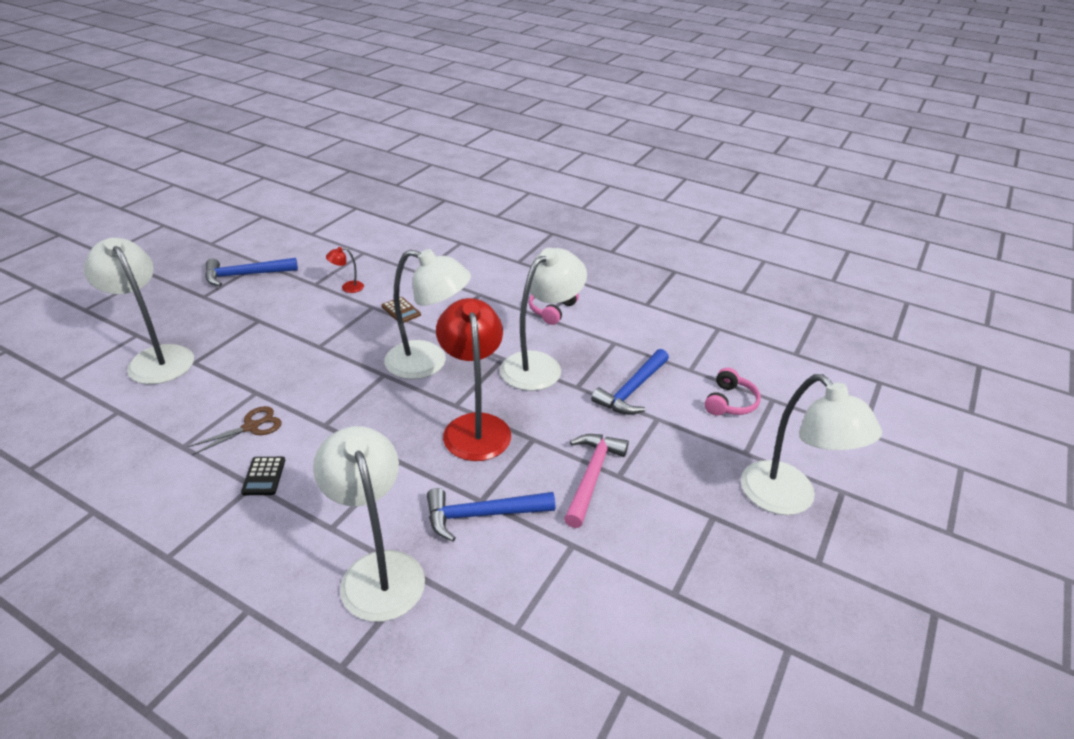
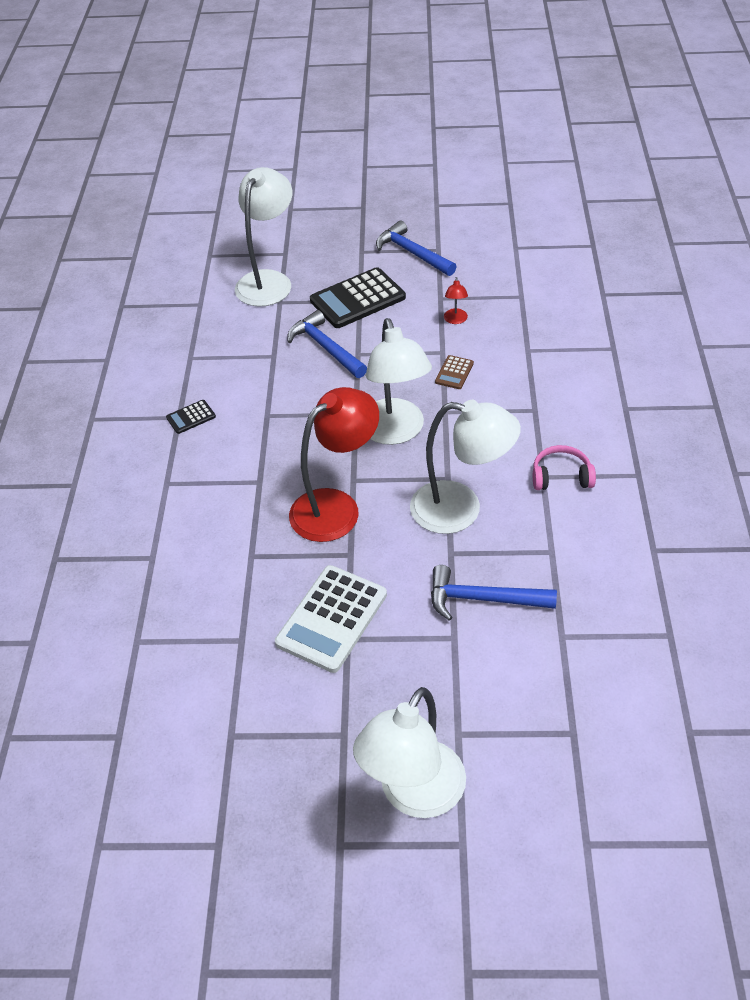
camera: 65 degrees right, 10 degrees up
brown scissors [187,406,282,455] -> none
white lamp [313,426,425,622] -> none
red lamp [326,247,364,293] -> red lamp turned 135 degrees counterclockwise [444,277,468,324]
blue hammer [427,488,555,541] -> blue hammer moved to [287,310,367,378]
pink hammer [564,434,629,528] -> white calculator [275,565,387,673]
pink headphones [705,368,761,416] -> none
none -> black calculator [310,267,406,328]

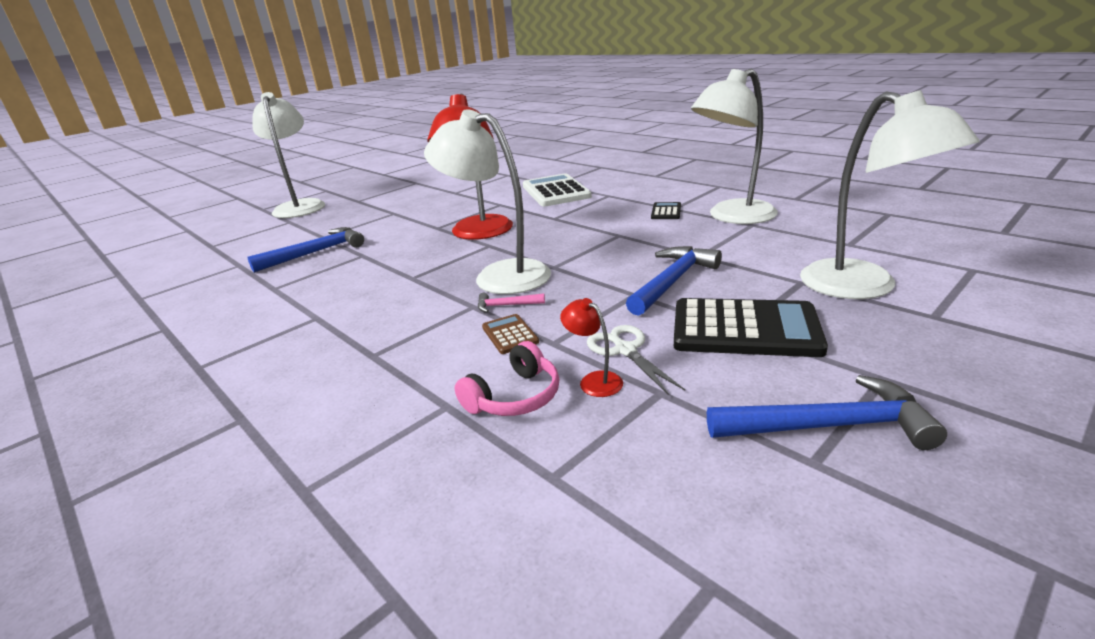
camera: 135 degrees right, 20 degrees down
white calculator [275,565,387,673] -> white calculator moved to [523,173,592,206]
blue hammer [287,310,367,378] -> blue hammer turned 60 degrees counterclockwise [626,246,722,316]
black calculator [310,267,406,328] -> black calculator turned 90 degrees clockwise [674,298,828,357]
white lamp [410,400,521,534] -> white lamp moved to [691,68,778,224]
pink headphones [533,445,596,490] -> pink headphones moved to [455,341,559,416]
none -> pink hammer [478,293,545,312]
none -> white scissors [587,325,685,395]

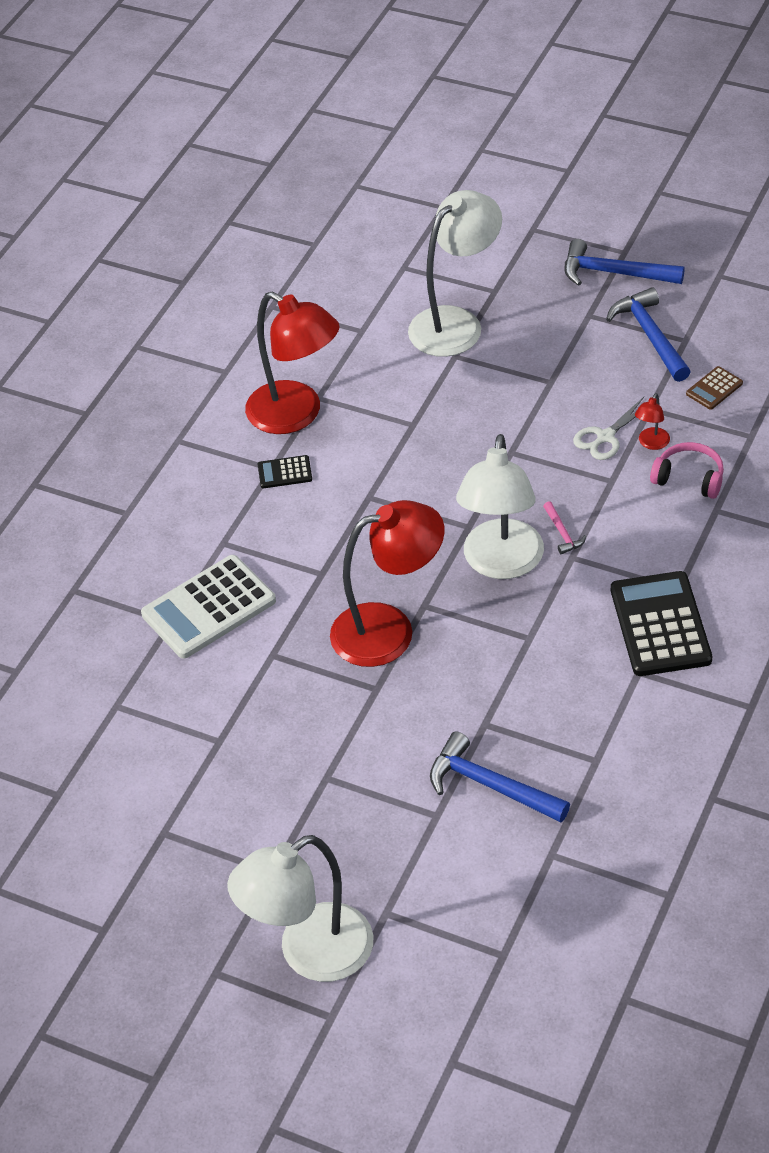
camera: 110 degrees left, 20 degrees up
brown calculator [482,314,539,354] -> brown calculator moved to [686,366,743,410]
blue hammer [626,246,722,316] -> blue hammer moved to [565,239,685,286]
black calculator [674,298,828,357] -> black calculator moved to [611,571,712,676]
white lamp [691,68,778,224] -> red lamp [245,291,340,434]

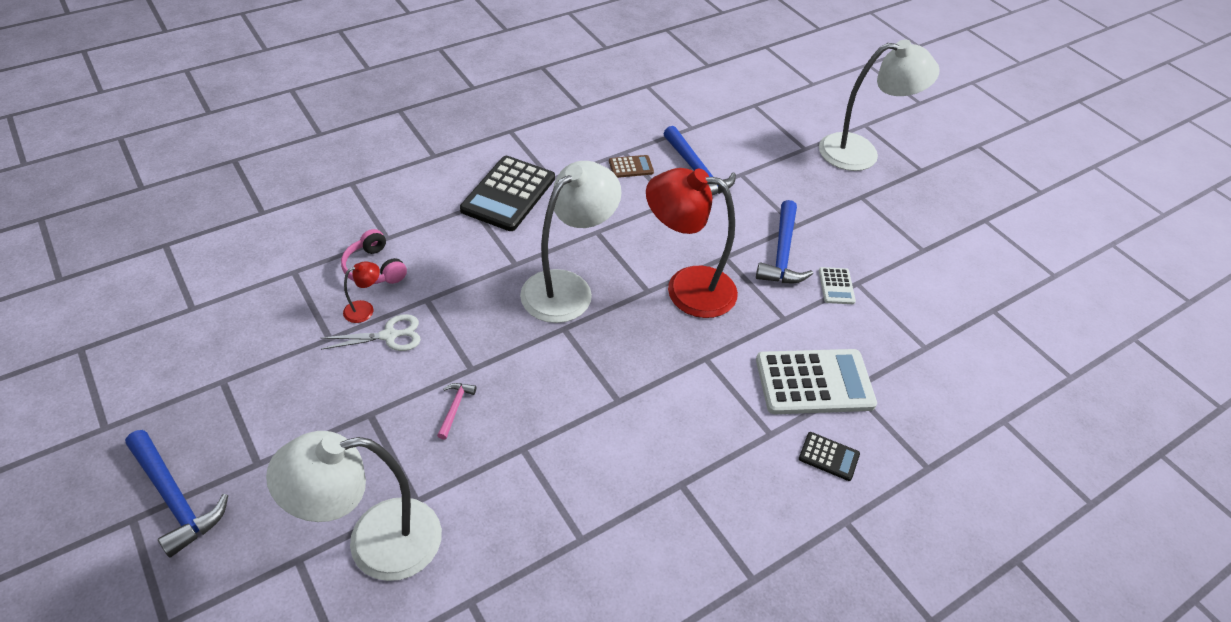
camera: 155 degrees left, 0 degrees up
red lamp [245,291,340,434] -> none
black calculator [258,455,312,488] -> black calculator moved to [799,432,860,481]
pink hammer [543,501,586,554] -> pink hammer moved to [437,383,476,440]
blue hammer [606,287,691,382] -> blue hammer moved to [756,200,813,283]
brown calculator [686,366,743,410] -> brown calculator moved to [609,155,654,178]
none -> white calculator [819,267,856,304]

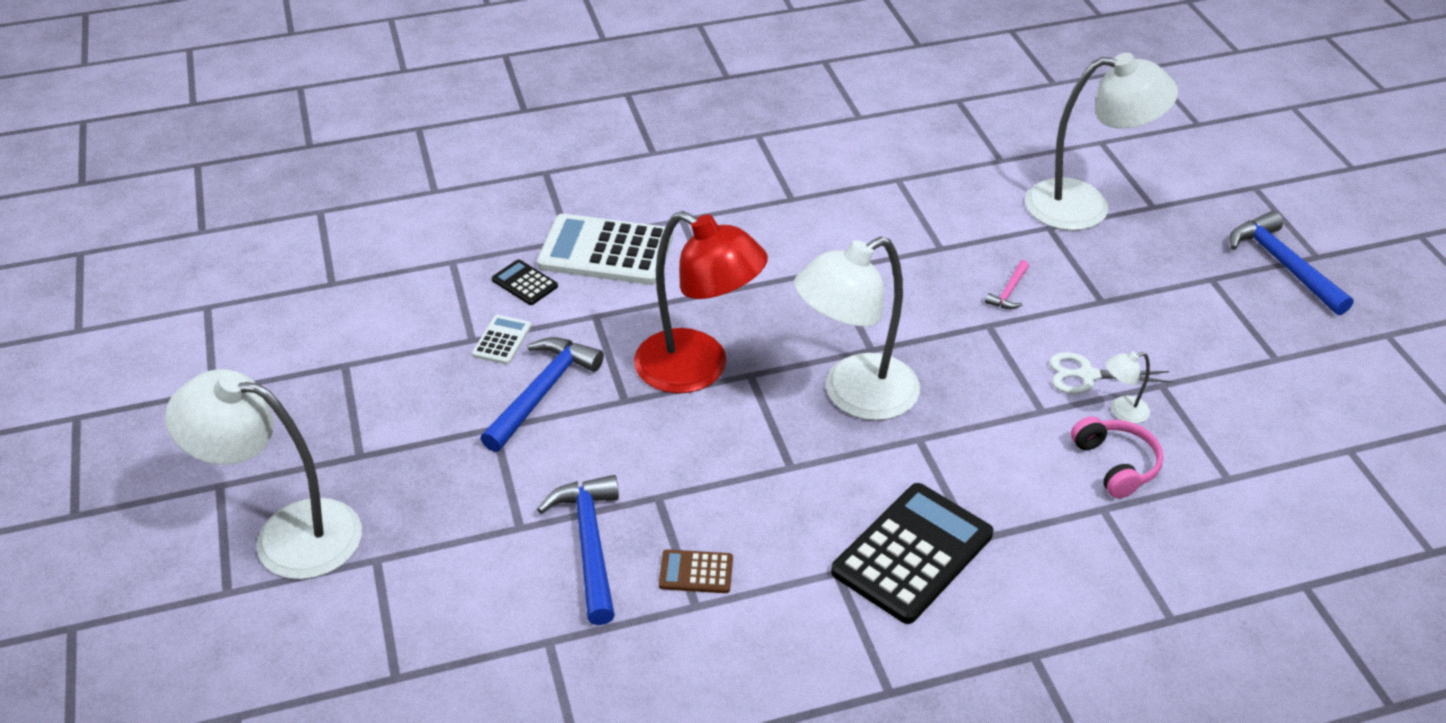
camera: 160 degrees left, 5 degrees down
red lamp [343,262,380,323] -> white lamp [1105,352,1150,424]
black calculator [799,432,860,481] -> black calculator moved to [492,259,558,305]

